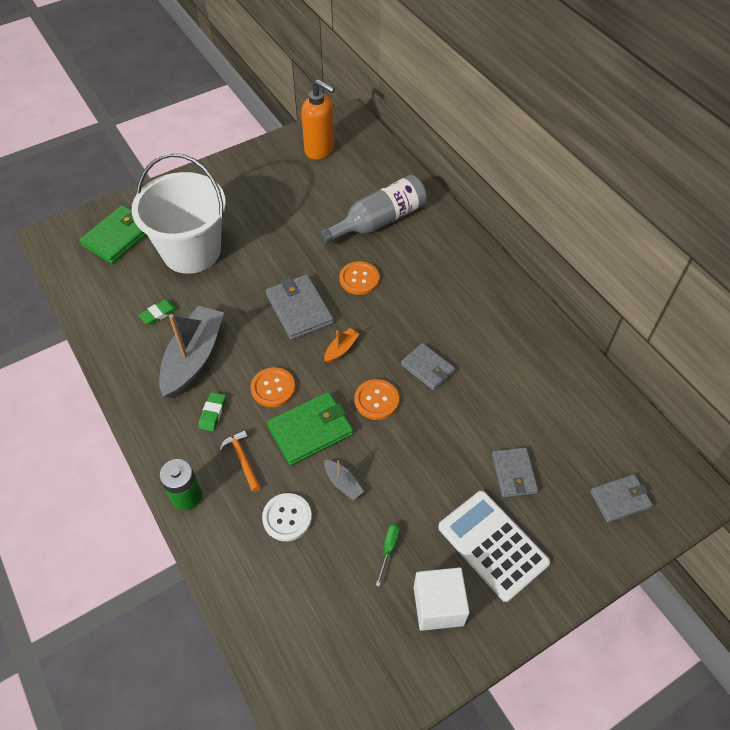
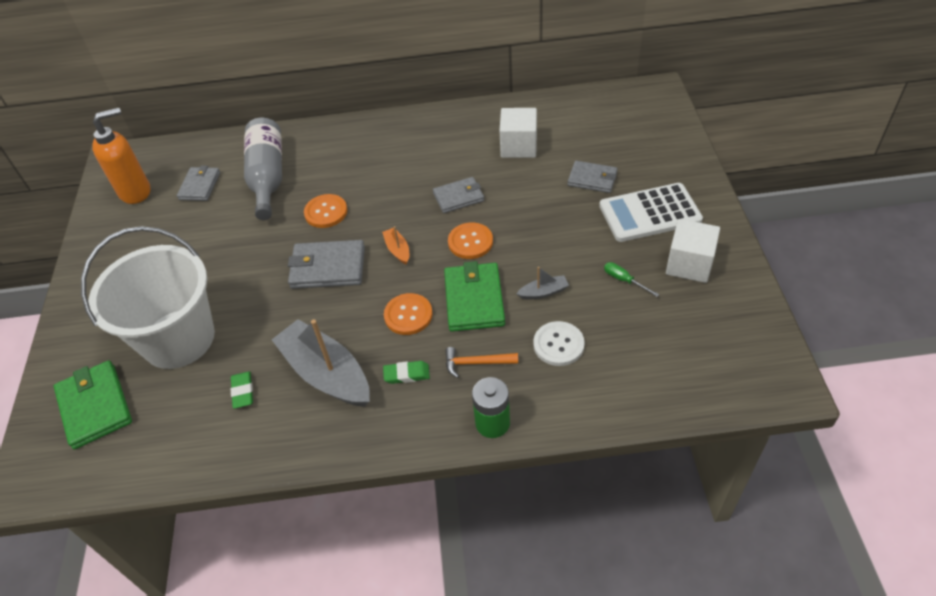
camera: 60 degrees left, 5 degrees down
green eraser [198,392,226,431] -> green eraser turned 45 degrees counterclockwise [383,361,430,384]
grey wallet [590,474,653,523] -> grey wallet moved to [177,166,220,201]
none -> white cube [500,108,537,158]

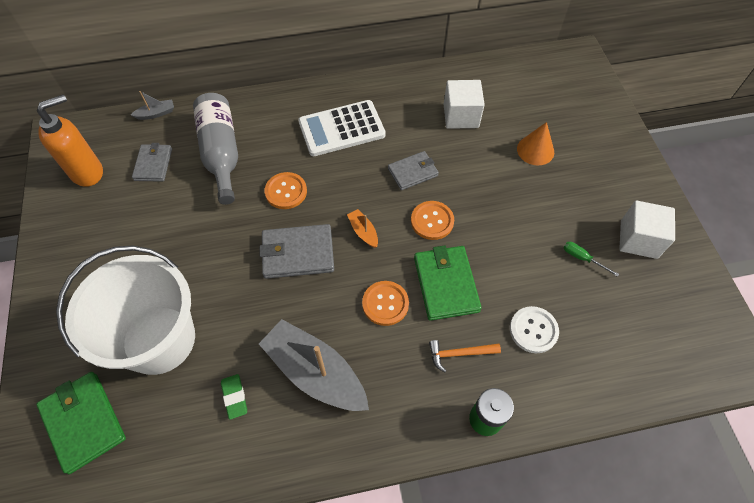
camera: 10 degrees left, 10 degrees up
green eraser [383,361,430,384] -> none
grey boat [516,267,569,300] -> grey boat moved to [131,91,174,120]
grey wallet [568,161,617,193] -> orange cone [517,122,554,165]
white calculator [599,183,703,242] -> white calculator moved to [298,100,386,156]

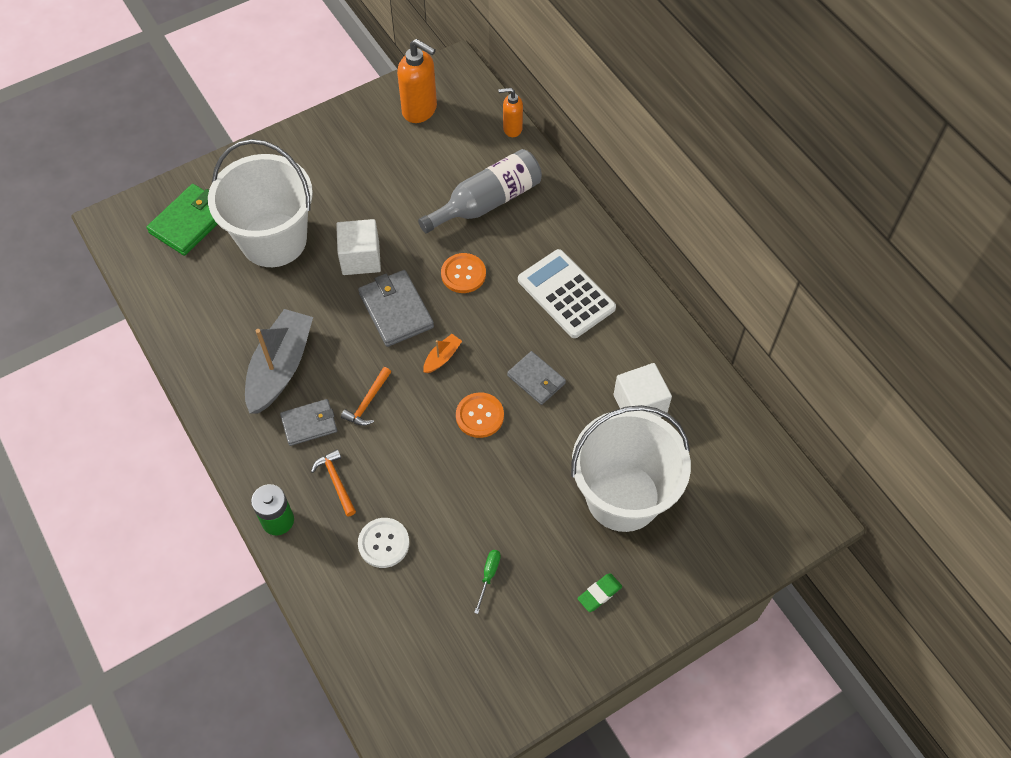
camera: 70 degrees right, 0 degrees up
grey boat [131,91,174,120] -> orange soap dispenser [499,88,523,137]
grey wallet [132,143,172,182] -> grey wallet moved to [280,399,337,446]
green eraser [221,374,247,420] -> green eraser moved to [577,573,622,612]
orange button [362,281,409,326] -> orange hammer [341,367,391,426]
green wallet [414,245,482,321] -> none
orange cone [517,122,554,165] -> white bucket [571,405,691,532]
white cube [619,200,675,259] -> white cube moved to [336,219,381,275]

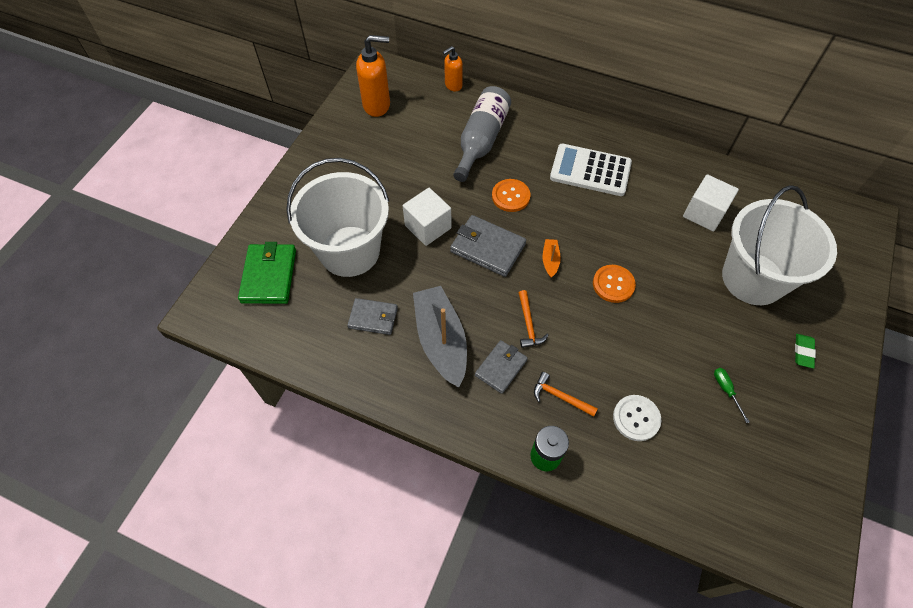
camera: 35 degrees left, 0 degrees up
grey wallet [507,351,566,405] -> grey wallet moved to [347,298,398,335]

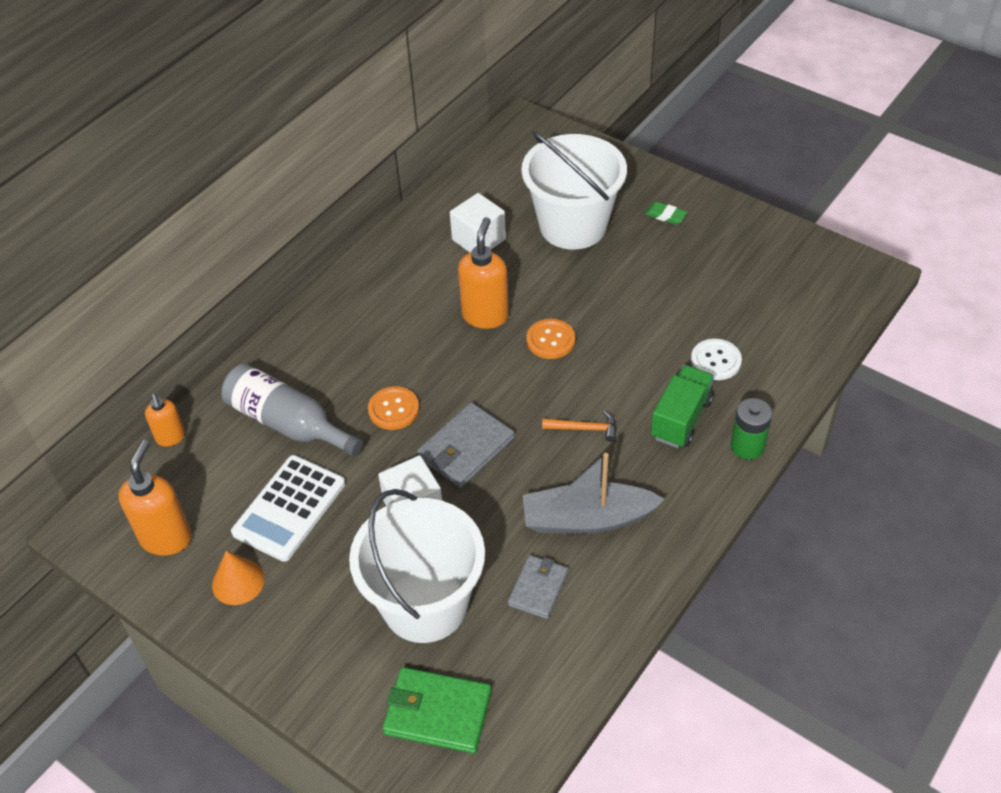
camera: 75 degrees left, 10 degrees down
grey wallet [475,340,528,394] -> none
orange hammer [534,372,598,417] -> green truck [651,365,715,448]
orange boat [542,239,561,278] -> none
white calculator [550,144,632,196] -> white calculator moved to [231,455,345,562]
green screwdriver [714,368,750,423] -> none
none -> orange cone [212,551,265,605]
none -> orange soap dispenser [458,217,509,329]

